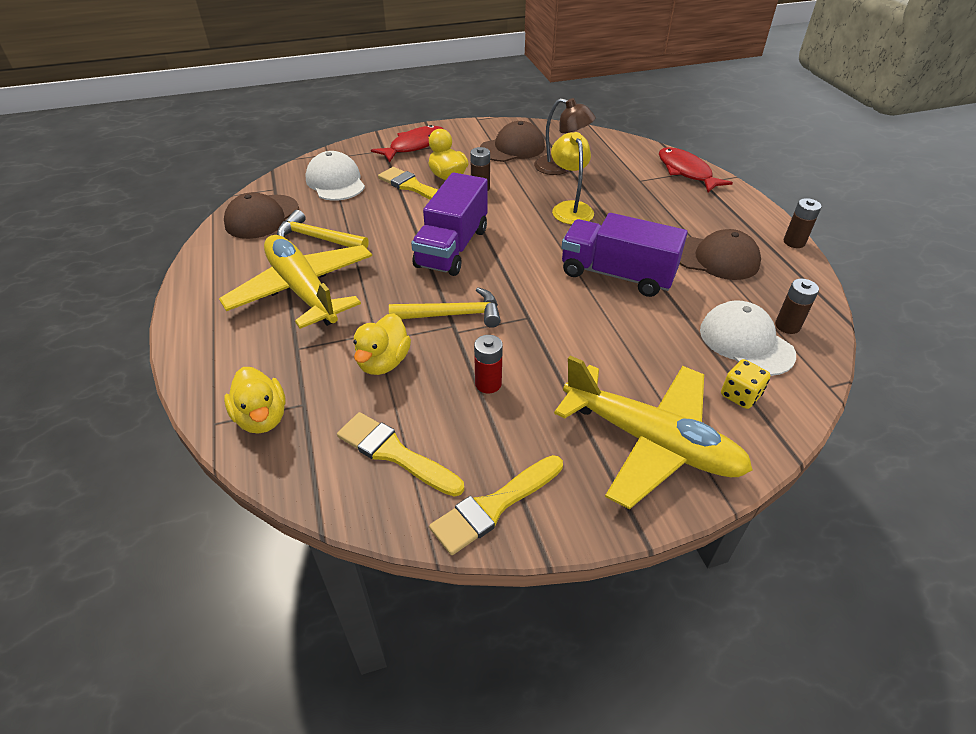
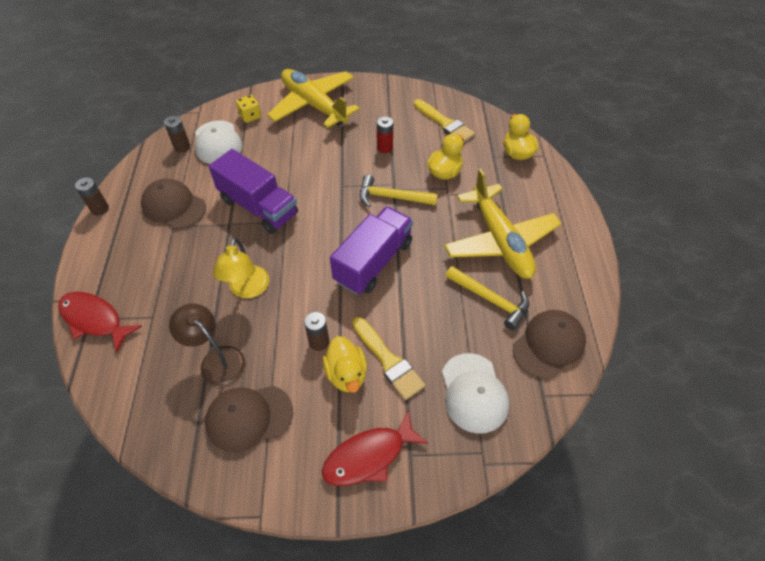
camera: 165 degrees left, 10 degrees up
yellow brush [429,455,563,555] -> none
red fish [659,147,733,192] -> red fish turned 135 degrees clockwise [58,292,142,353]

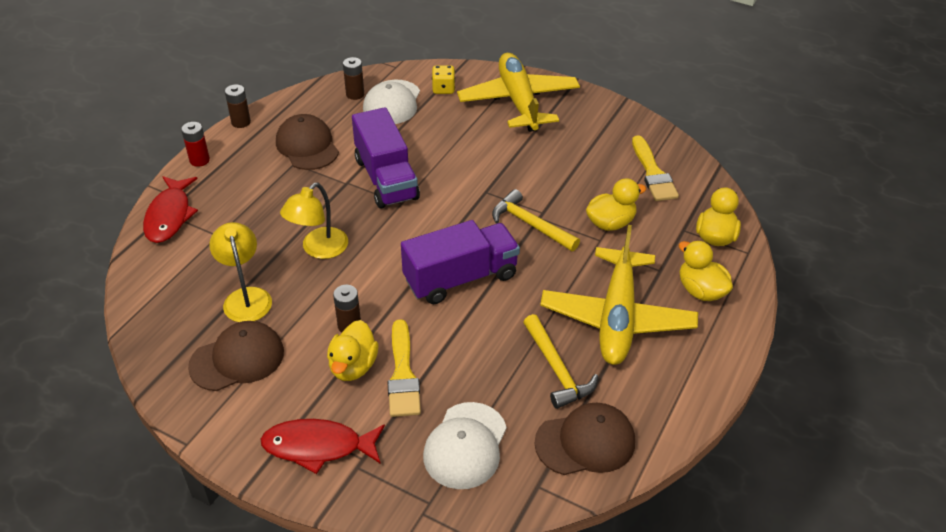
camera: 30 degrees right, 10 degrees down
red fish [58,292,142,353] -> red fish turned 150 degrees counterclockwise [143,176,198,243]
brown lamp [169,303,245,386] -> yellow lamp [209,222,272,322]
brown cap [205,386,293,452] -> brown cap turned 135 degrees clockwise [188,321,284,391]
red battery [377,116,393,153] -> red battery moved to [181,122,210,167]
none -> yellow duck [679,241,733,301]

